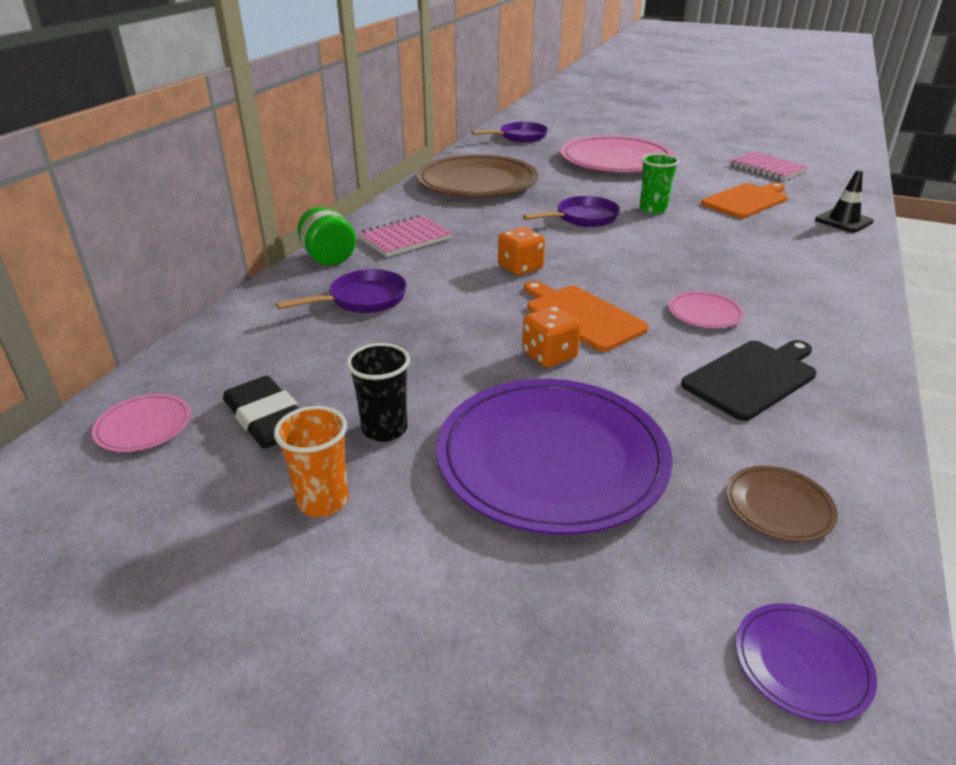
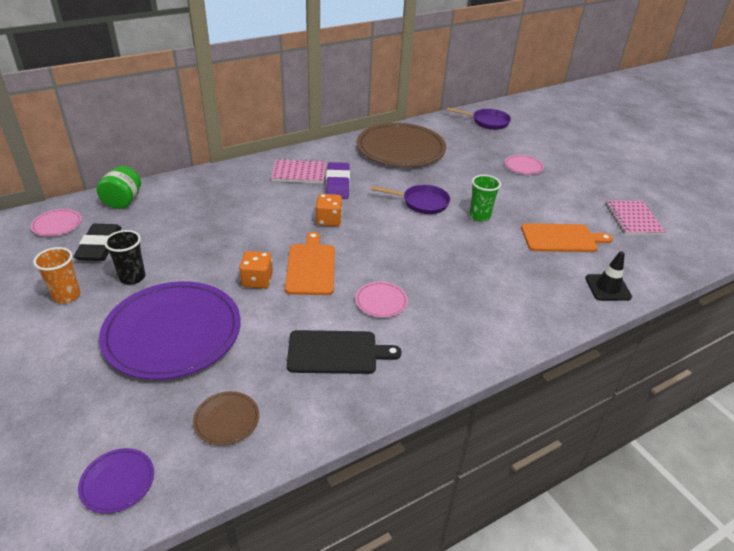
camera: 35 degrees right, 5 degrees up
purple pan [276,269,407,313] -> none
green jar [297,207,356,266] -> green jar moved to [96,166,141,209]
pink plate [560,135,675,172] -> pink plate [505,155,544,175], size x0.42
none -> purple eraser [326,162,350,199]

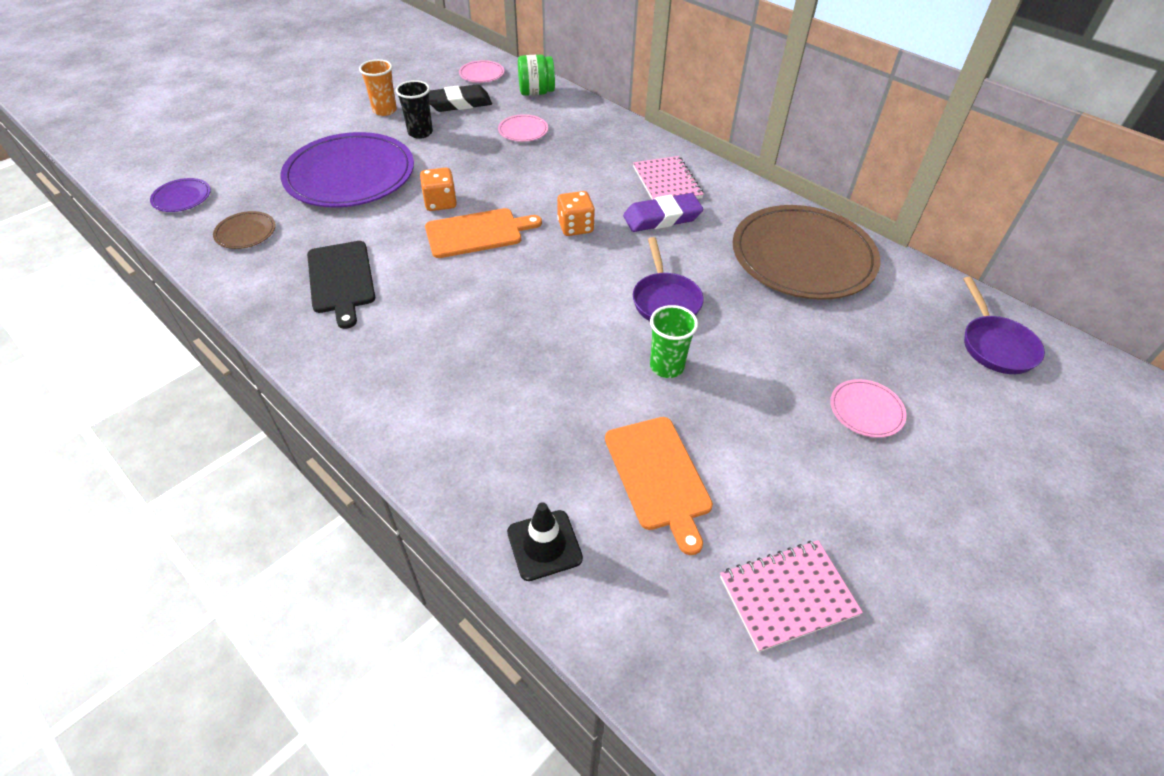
camera: 75 degrees right, 10 degrees up
pink plate [355,282,408,318] -> pink plate moved to [498,114,548,142]

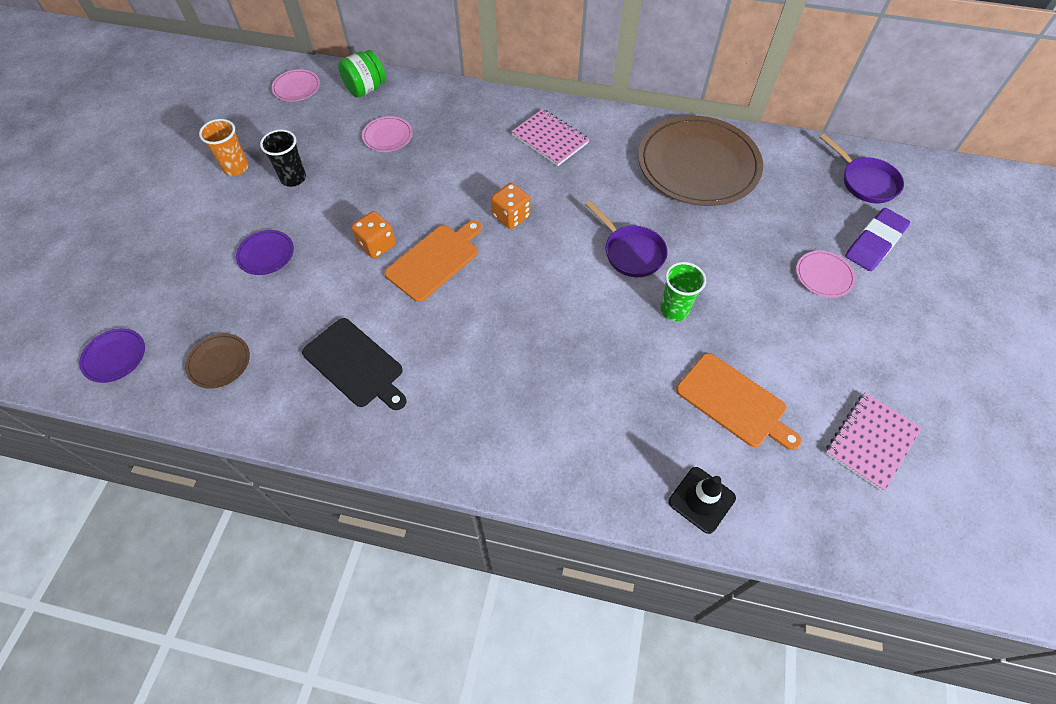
camera: 30 degrees left, 10 degrees up
purple plate [280,132,414,208] -> purple plate [236,230,294,275], size x0.42
black eraser [429,84,492,112] -> none
purple eraser [623,193,703,232] -> purple eraser moved to [845,208,910,271]

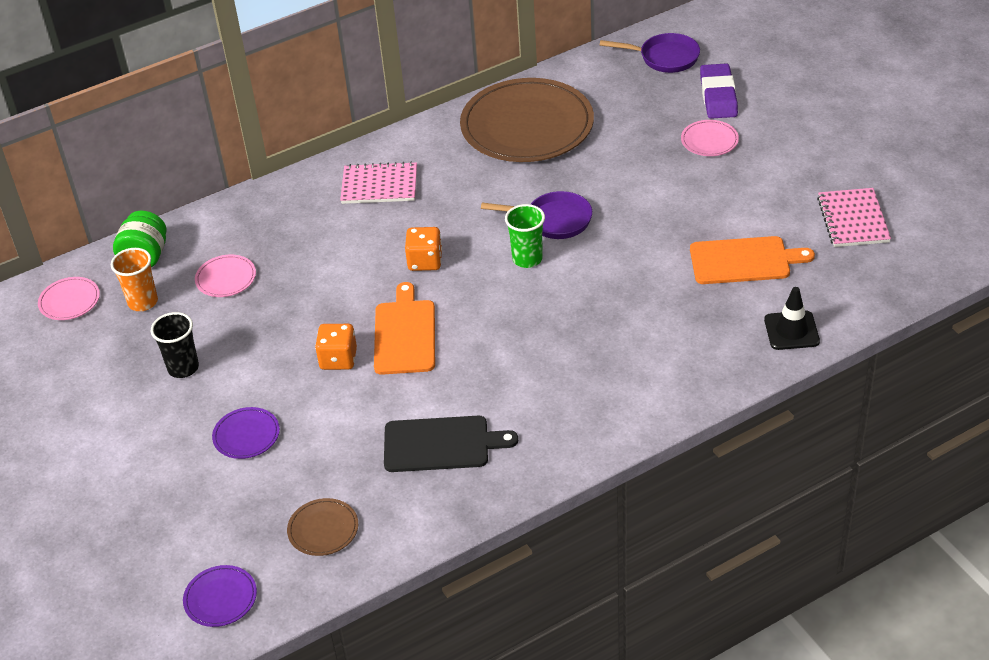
camera: 40 degrees left, 15 degrees down
orange cup [199,119,248,176] -> orange cup moved to [111,248,158,311]
green cup [660,262,706,321] -> green cup moved to [505,204,545,268]

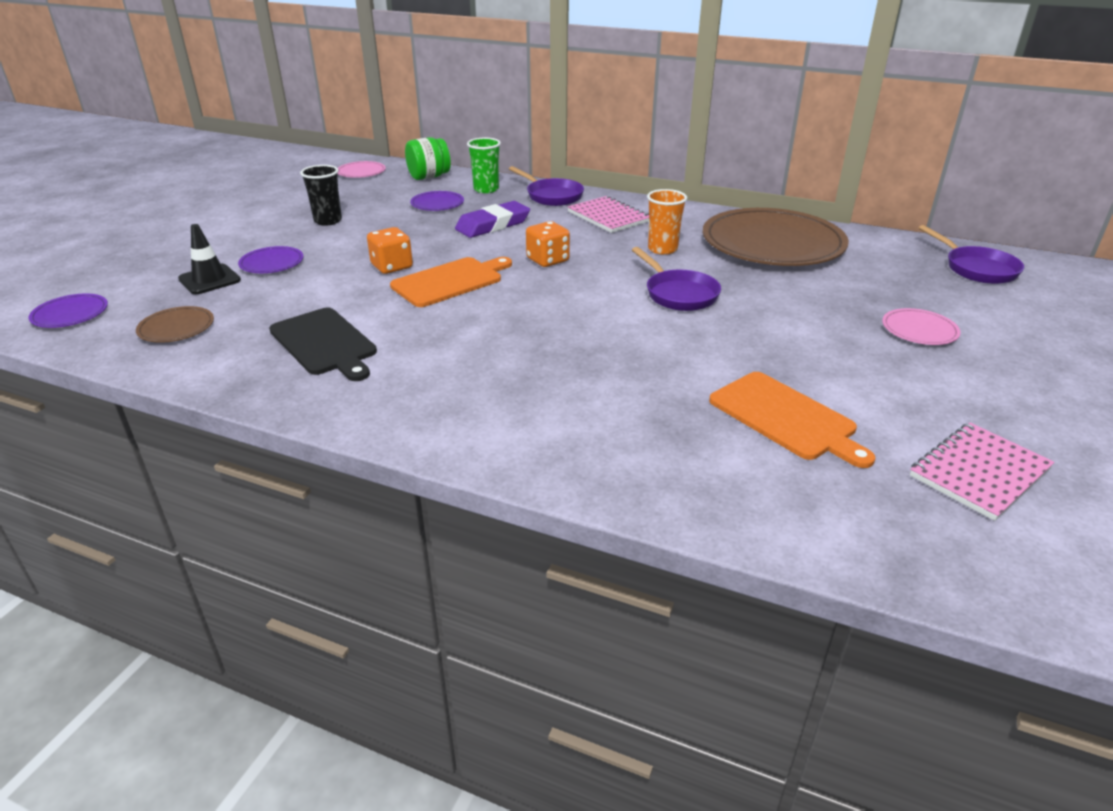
camera: 50 degrees right, 10 degrees down
orange cup [111,248,158,311] -> orange cup moved to [647,189,687,255]
pink plate [195,255,256,297] -> purple plate [410,191,464,211]
green cup [505,204,545,268] -> green cup moved to [467,138,501,193]
purple eraser [700,63,738,119] -> purple eraser moved to [455,201,530,238]
black traffic cone [764,287,820,350] -> black traffic cone moved to [178,224,241,294]
none -> purple pan [509,166,584,206]

